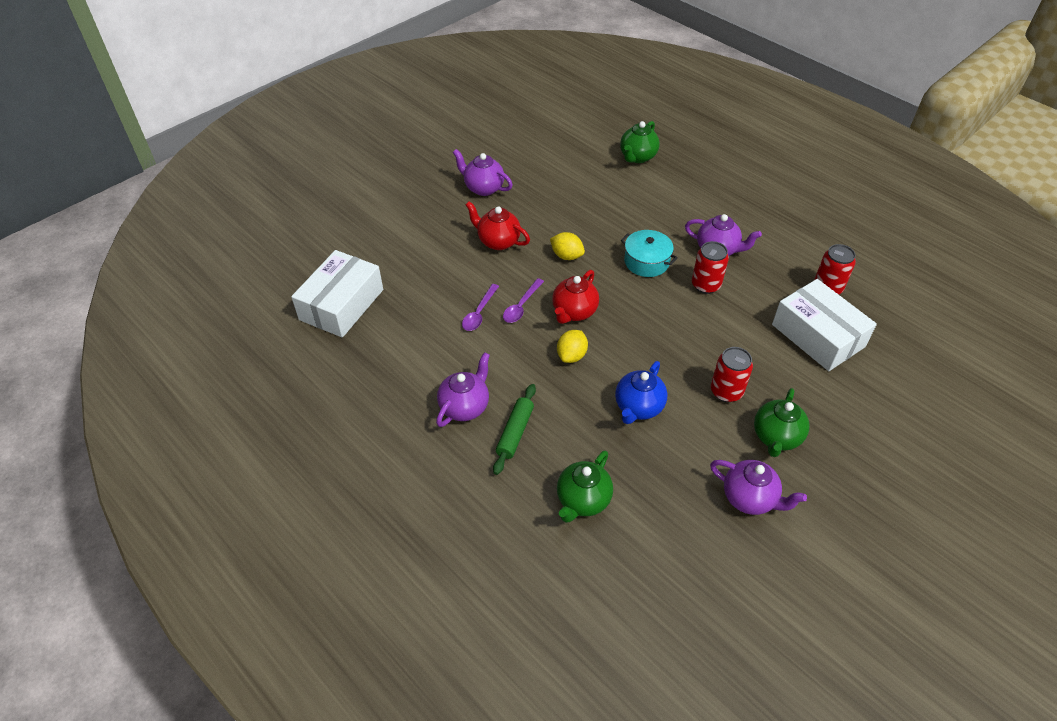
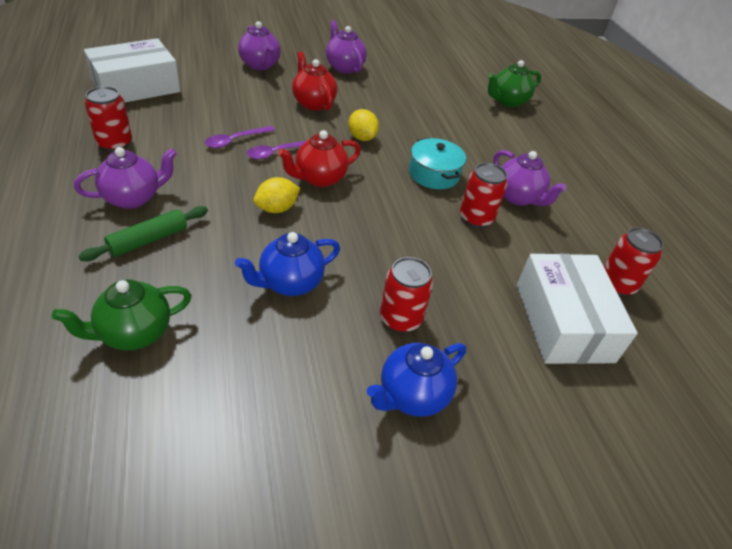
camera: 25 degrees right, 5 degrees down
purple teapot [710,460,807,515] -> purple teapot moved to [238,21,281,70]
green teapot [754,388,810,457] -> blue teapot [367,343,466,417]
none -> red can [85,86,132,152]

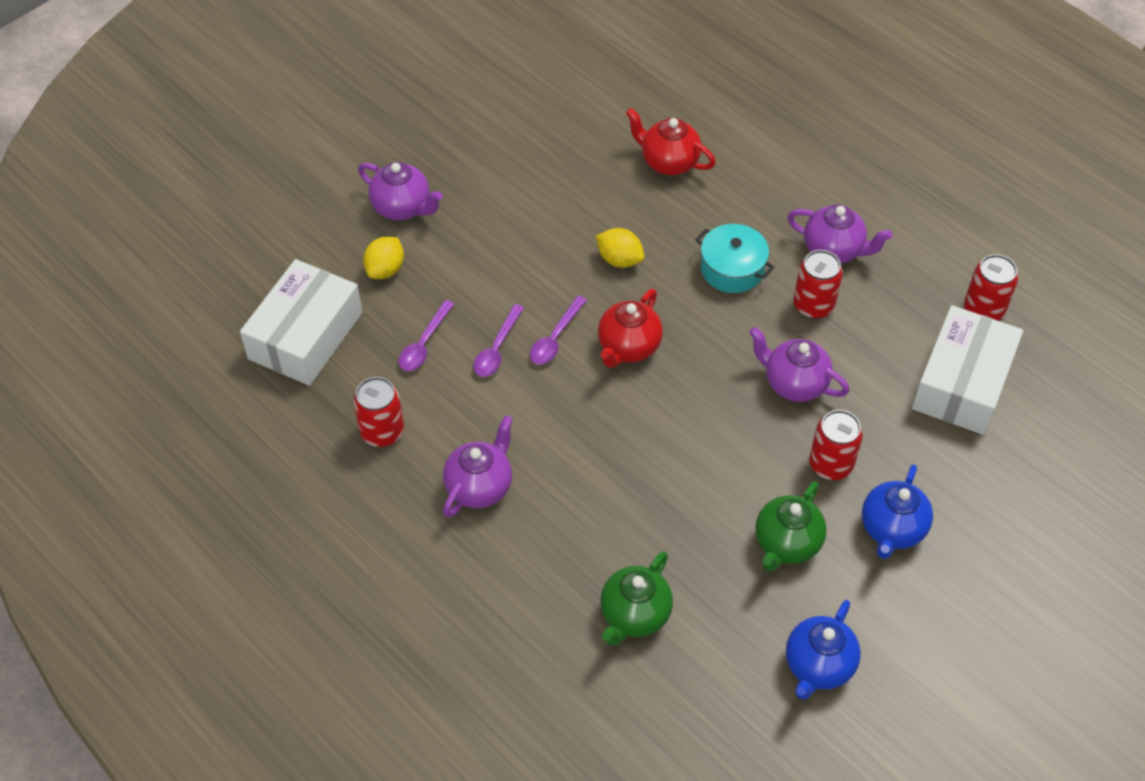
camera: 25 degrees left, 10 degrees up
green rolling pin [79,206,208,261] -> none
blue teapot [235,232,340,296] -> blue teapot moved to [786,600,861,700]
yellow lemon [254,177,300,213] -> yellow lemon moved to [363,237,404,279]
red teapot [292,51,337,111] -> red teapot moved to [626,108,716,175]
purple teapot [326,20,367,74] -> purple teapot moved to [749,327,849,402]
green teapot [488,60,541,108] -> green teapot moved to [755,481,827,572]
white box [517,254,638,364] -> white box turned 60 degrees clockwise [912,305,1023,435]
none -> purple spoon [399,300,454,371]

